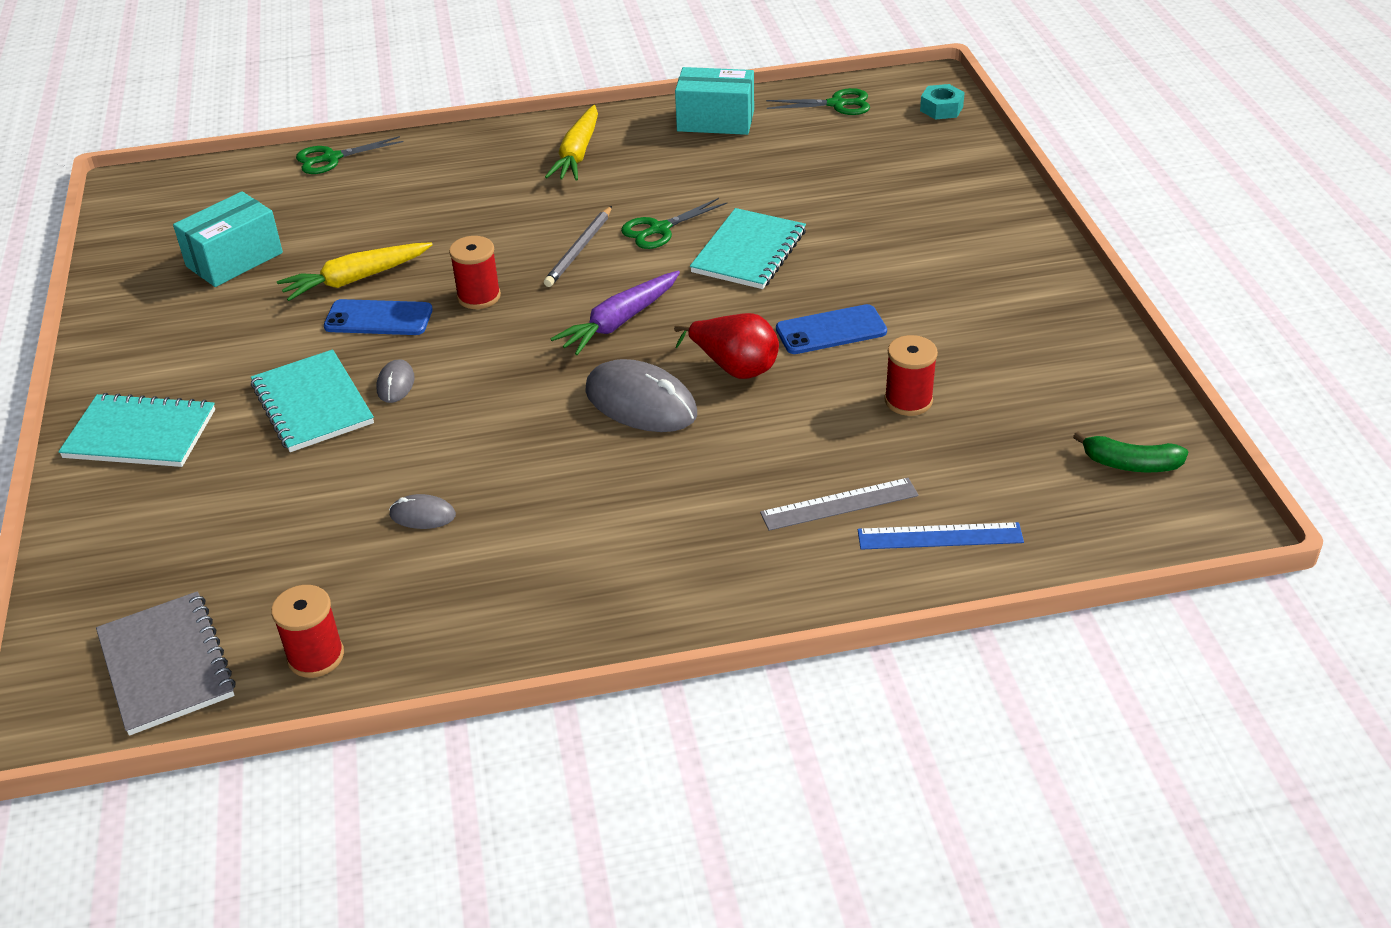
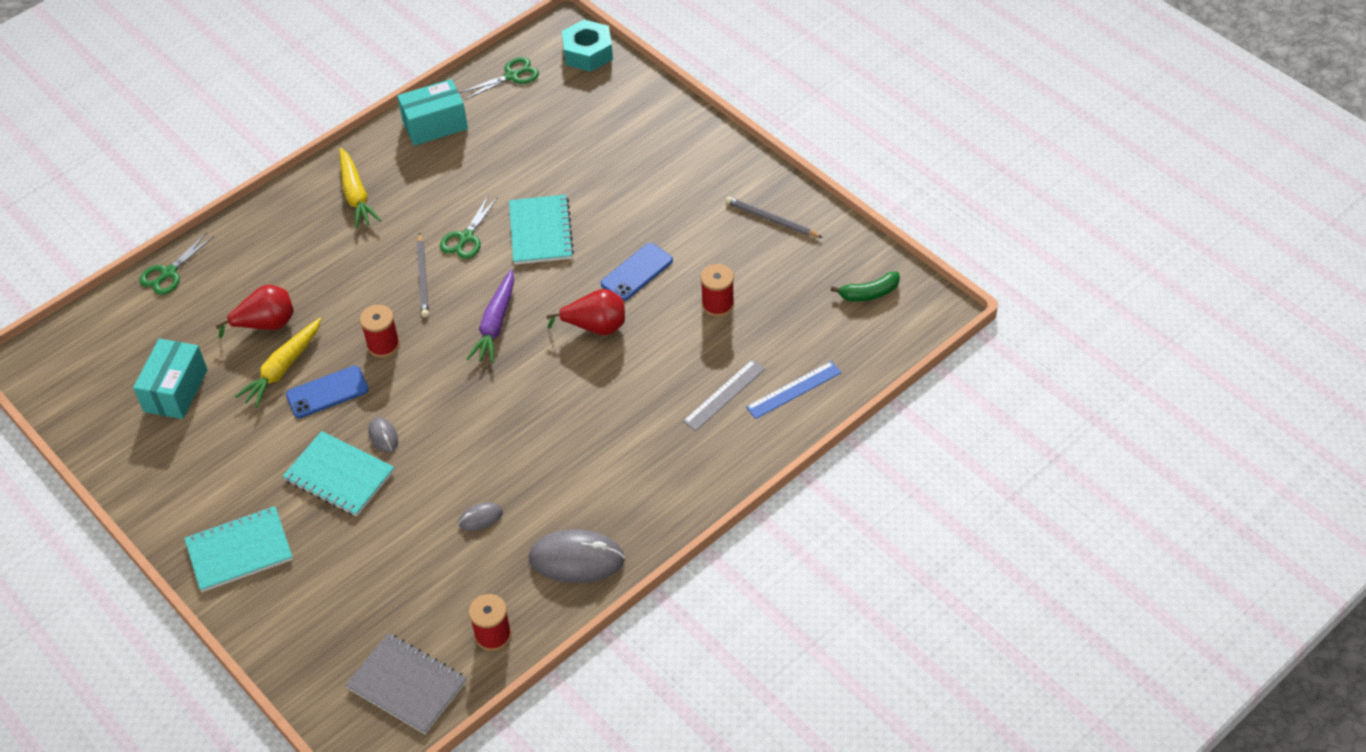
camera: 30 degrees left, 10 degrees up
grey mouse [585,359,697,432] -> grey mouse moved to [529,529,625,583]
turquoise nut [920,84,965,119] -> turquoise nut [562,20,613,72], size x1.61
none -> red pear [215,285,294,339]
none -> grey pencil [725,196,823,238]

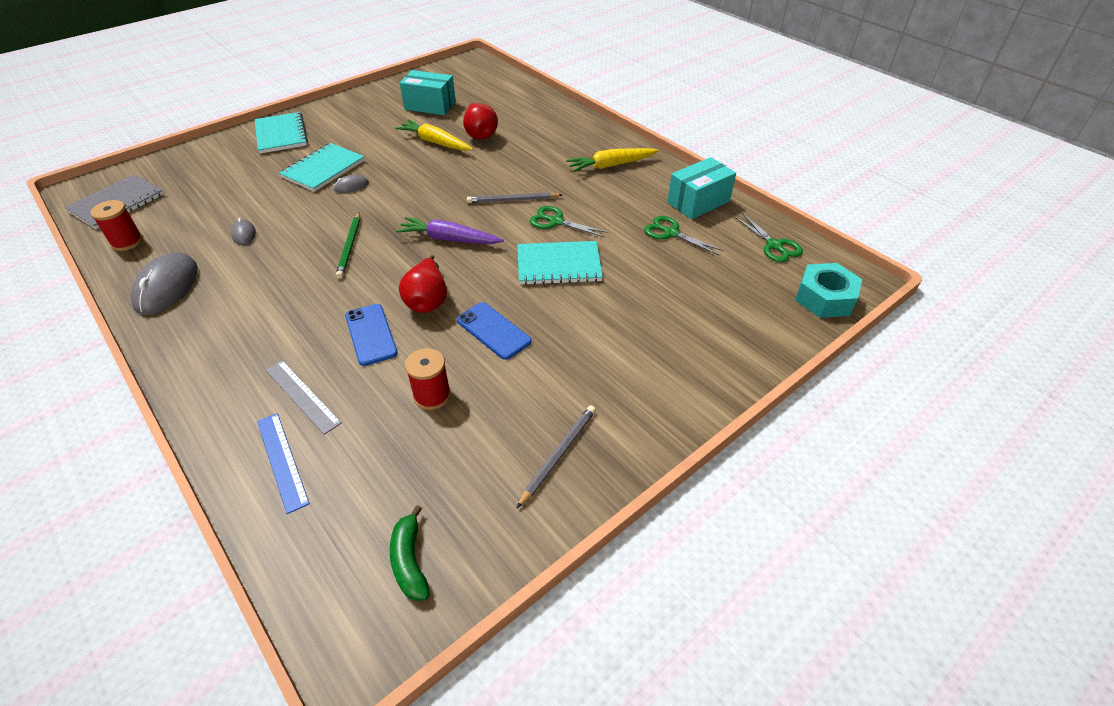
camera: 90 degrees right, 5 degrees down
green scissors [139,232,214,295] -> green scissors moved to [644,216,724,255]
blue phone [286,366,369,418] -> blue phone moved to [345,304,398,366]
red spool [360,305,400,358] -> none
turquoise box [397,79,468,146] -> turquoise box turned 75 degrees clockwise [667,157,736,219]
none -> green pencil [336,213,360,279]

